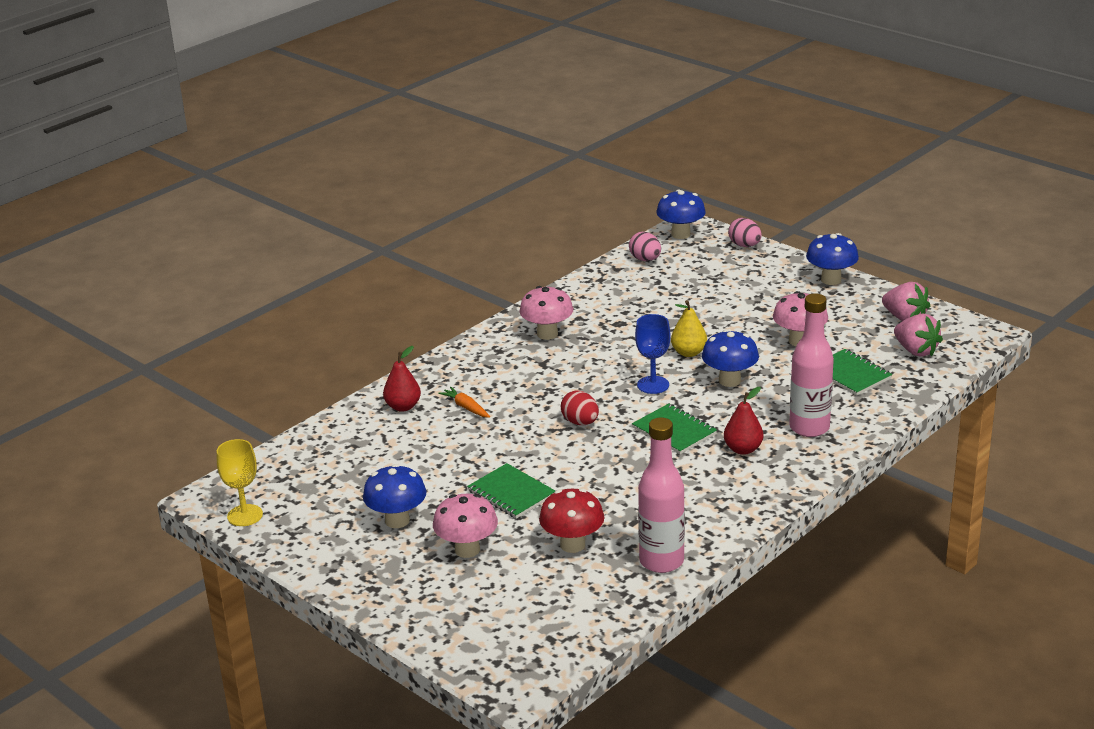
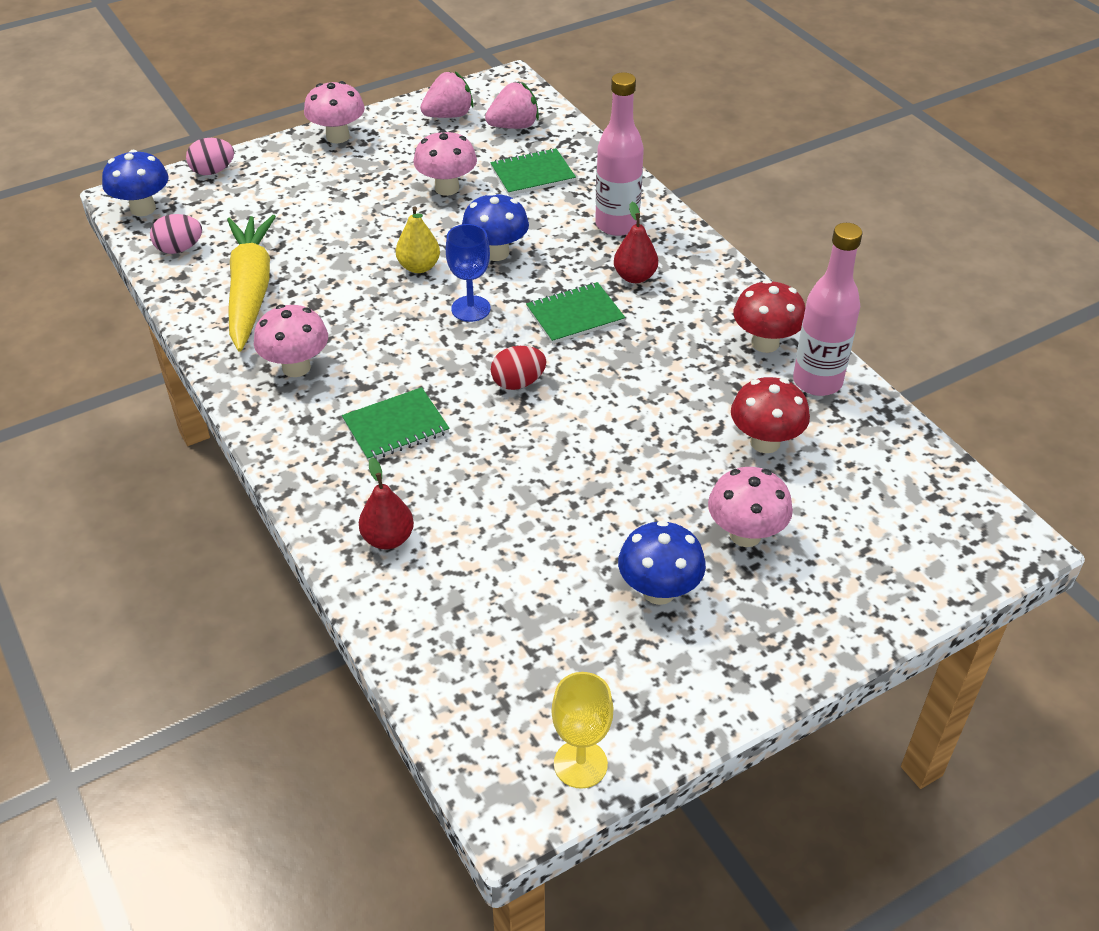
camera: 75 degrees left, 15 degrees up
orange carrot [438,387,490,418] -> none
green notebook [467,463,555,519] -> green notebook moved to [342,387,450,462]
blue mushroom [806,233,859,285] -> pink mushroom [304,81,365,143]
none -> yellow carrot [227,215,276,352]
none -> red mushroom [733,280,806,353]

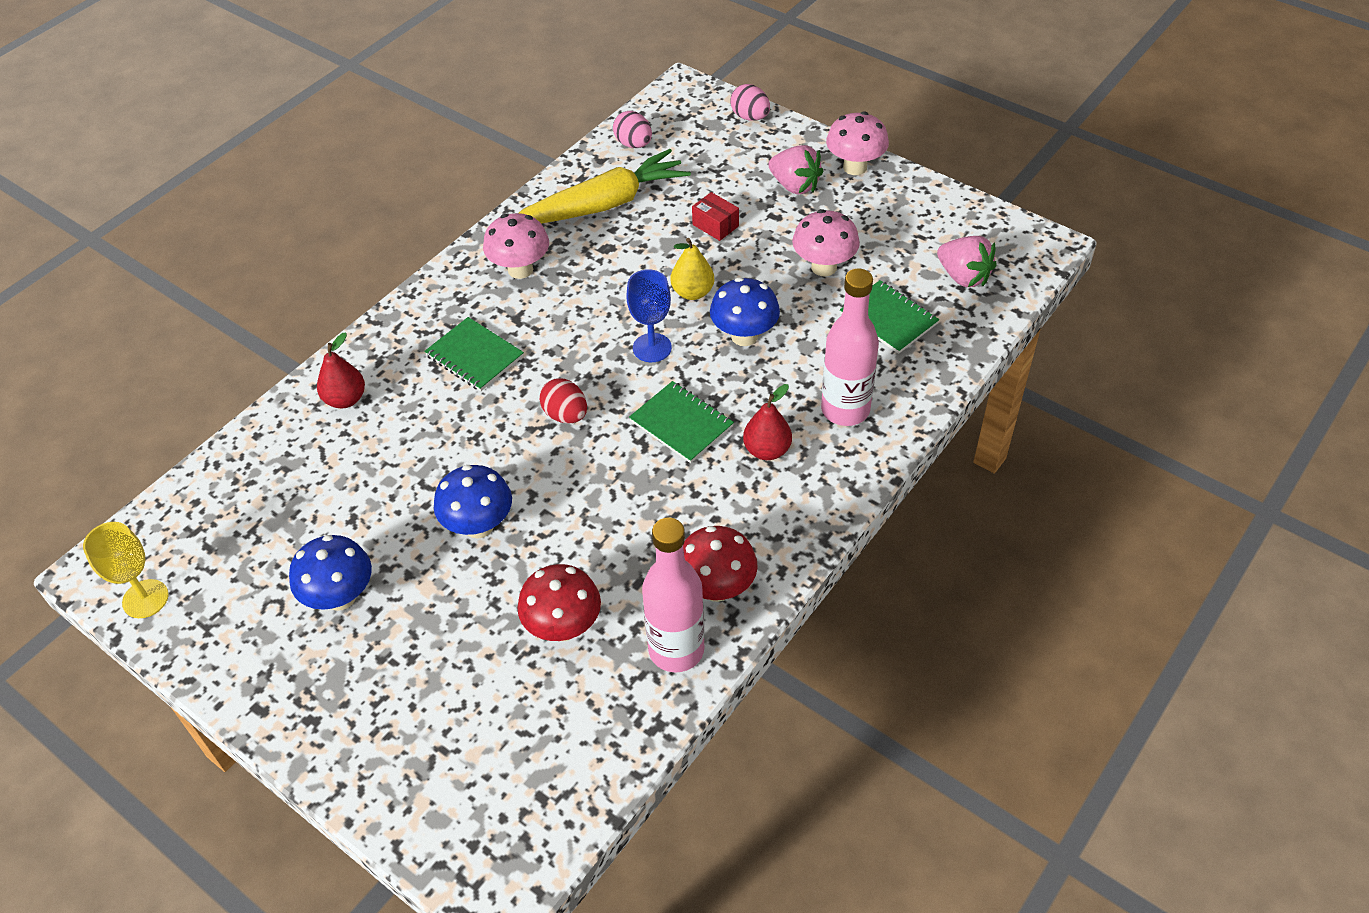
camera: 70 degrees right, 5 degrees up
blue mushroom [102,150,169,216] -> blue mushroom moved to [434,465,512,539]
pink strawberry [420,72,474,118] -> pink strawberry moved to [768,145,823,195]
pink mushroom [708,467,793,547] -> none
none -> red box [692,192,739,241]

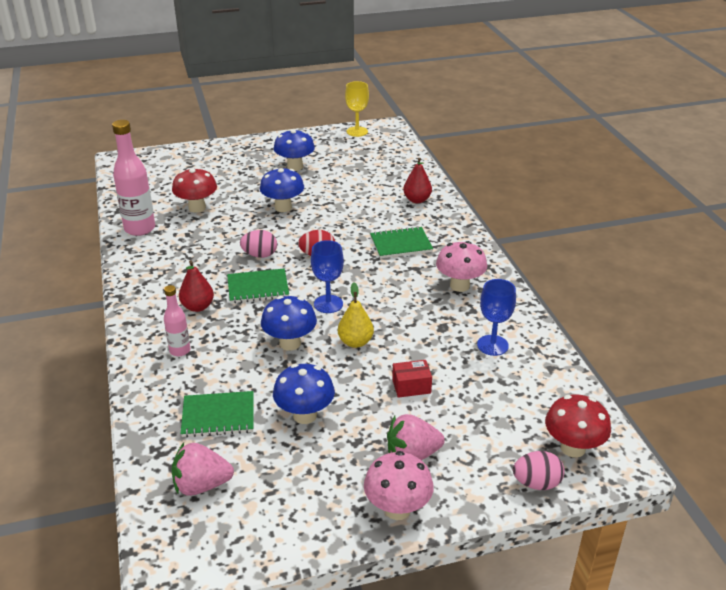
camera: 125 degrees right, 15 degrees down
yellow carrot [519,149,691,224] -> blue goblet [477,279,516,356]
pink egg [613,111,652,148] -> pink egg moved to [240,230,277,258]
red mushroom [683,526,758,602] -> red mushroom moved to [545,394,611,458]
pink mushroom [792,209,860,277] -> blue mushroom [273,364,335,424]
pink bottle [821,269,879,426] -> pink bottle [164,285,190,356], size x0.56

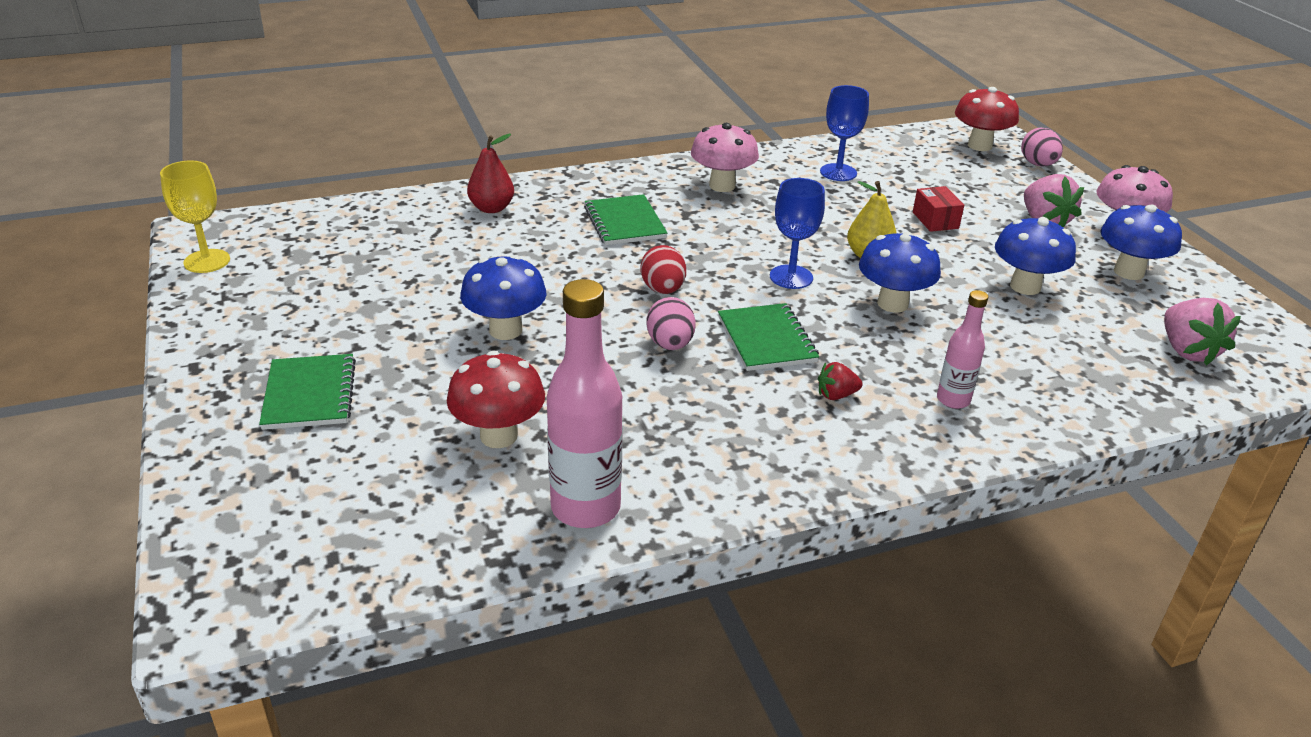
camera: 95 degrees left, 0 degrees up
red pear [179,260,214,312] -> red strawberry [818,362,862,400]
green notebook [180,391,254,438] -> green notebook moved to [259,354,356,430]
blue mushroom [274,129,315,171] -> blue mushroom moved to [1101,205,1182,280]

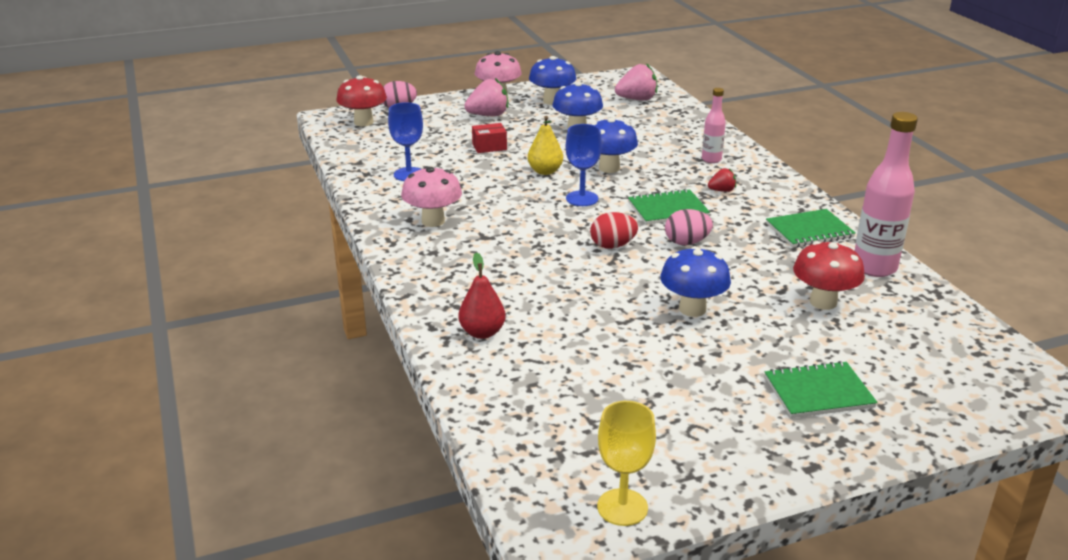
camera: 90 degrees left, 5 degrees down
green notebook [584,194,668,245] -> green notebook moved to [766,209,856,248]
red strawberry [818,362,862,400] -> red strawberry turned 90 degrees counterclockwise [708,168,736,192]

